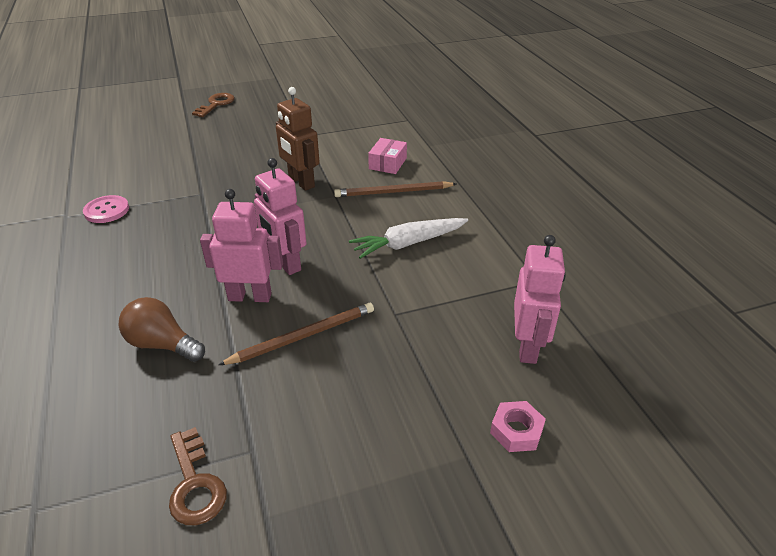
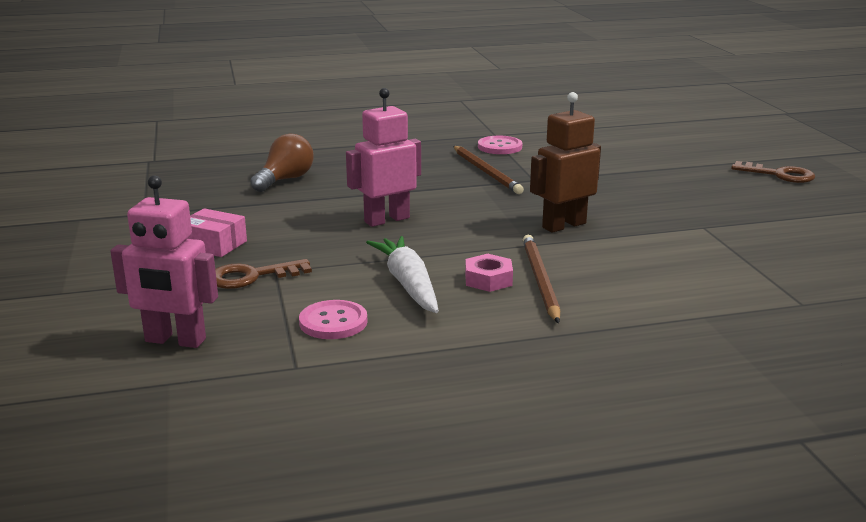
camera: 95 degrees right, 15 degrees down
brown key [169,427,227,525] -> brown key moved to [215,259,312,289]
pink robot [200,189,283,302] -> none
brown pencil [218,303,374,365] -> brown pencil moved to [453,146,524,194]
pink box [368,138,407,174] -> pink box moved to [188,208,247,257]
pink nut [490,401,546,452] -> pink nut moved to [465,254,513,292]
none -> pink button [299,300,368,339]

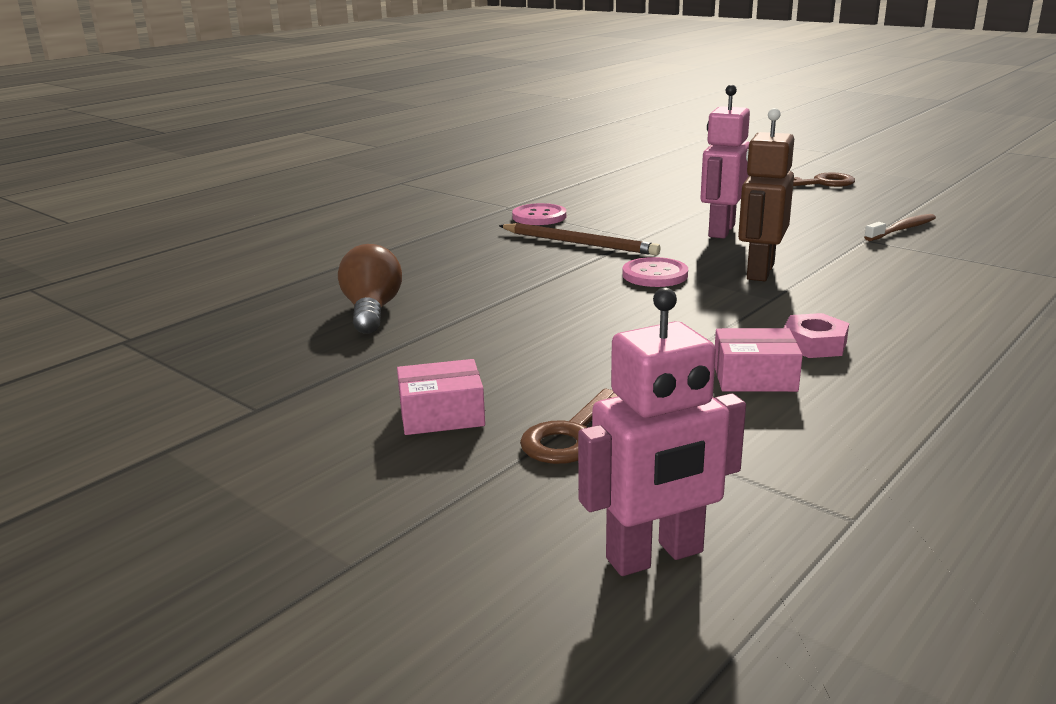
camera: 35 degrees left, 0 degrees up
pink button [299,300,368,339] -> pink button moved to [622,257,688,287]
pink robot [346,88,421,227] -> pink robot moved to [701,85,750,239]
white carrot [366,236,439,313] -> pink box [715,328,803,392]
brown pencil [523,235,560,323] -> none
none -> brown toothbrush [864,214,936,241]

